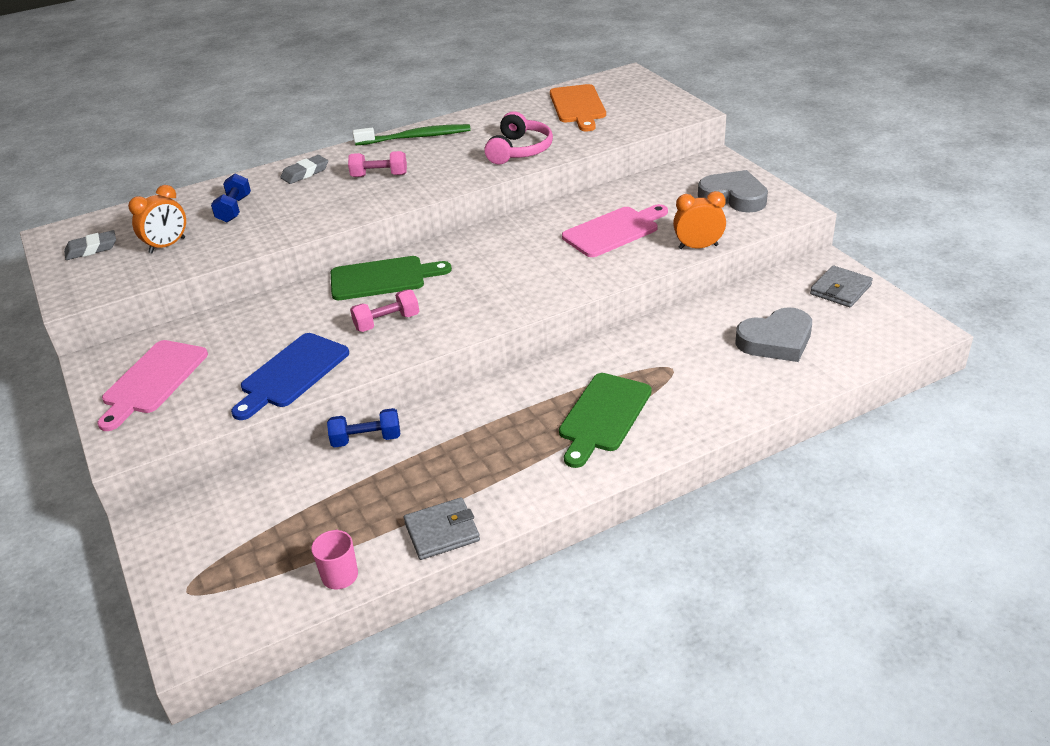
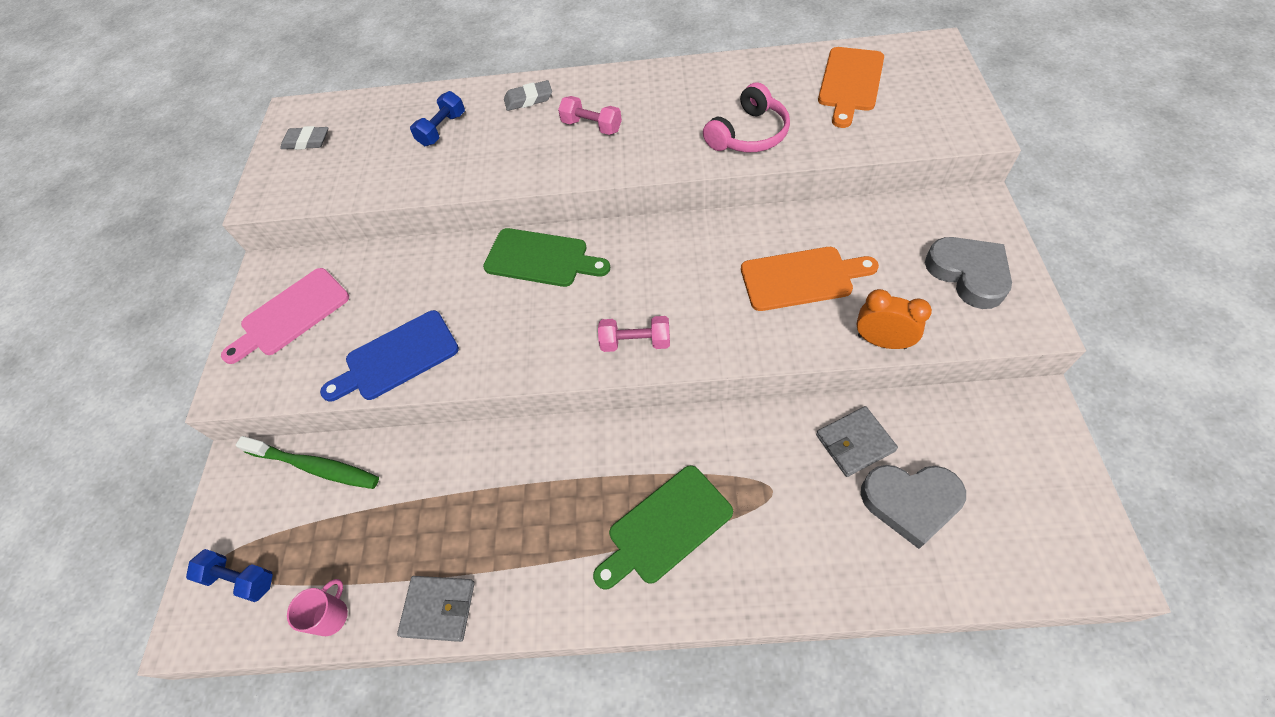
camera: 30 degrees right, 20 degrees up
orange clock [128,185,186,253] -> none
blue dumbbell [327,408,400,448] -> blue dumbbell moved to [186,549,273,602]
pink dumbbell [350,290,419,332] -> pink dumbbell moved to [598,316,670,352]
green toothbrush [353,124,471,145] -> green toothbrush moved to [236,436,379,489]
pink cutting board [562,204,668,257] -> orange cutting board [741,247,879,311]
grey wallet [810,265,873,307] -> grey wallet moved to [816,406,898,477]

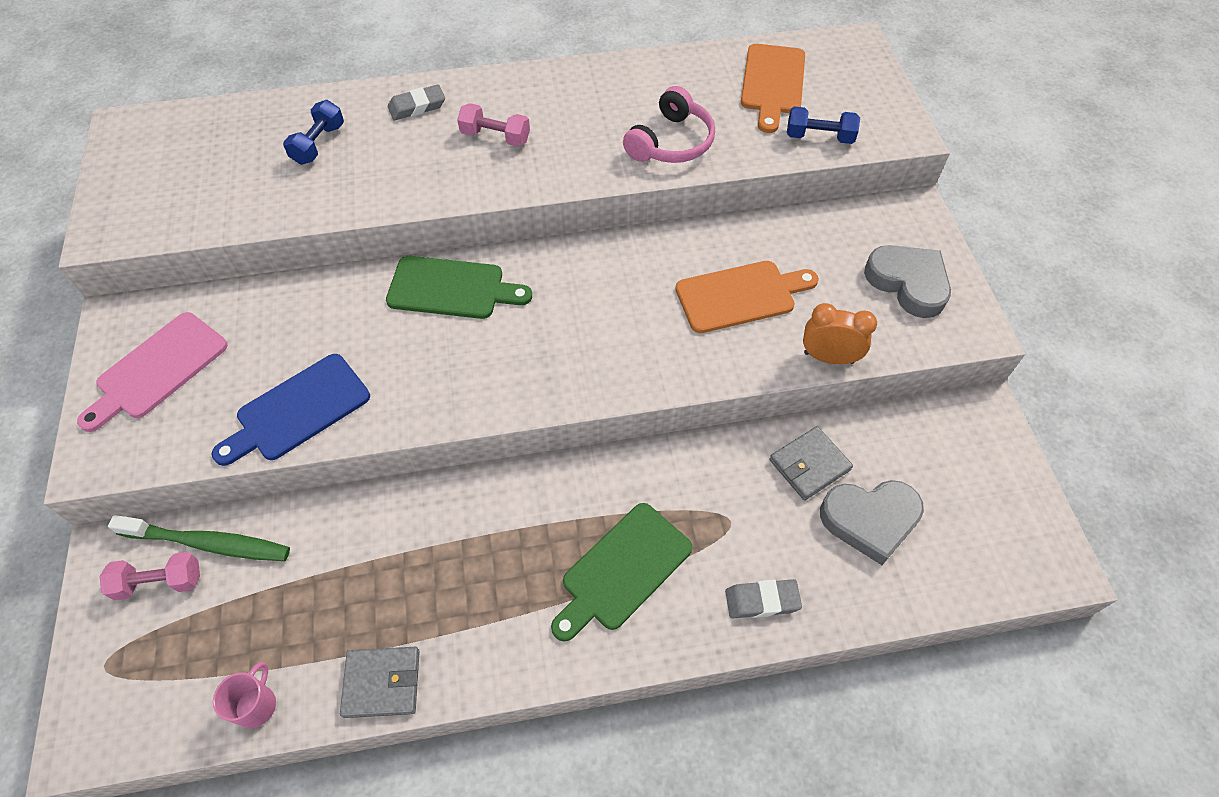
camera: 15 degrees left, 0 degrees up
blue dumbbell [186,549,273,602] -> blue dumbbell moved to [787,106,860,144]
grey eraser [280,126,328,150] -> grey eraser moved to [725,579,802,618]
pink dumbbell [598,316,670,352] -> pink dumbbell moved to [100,552,200,601]

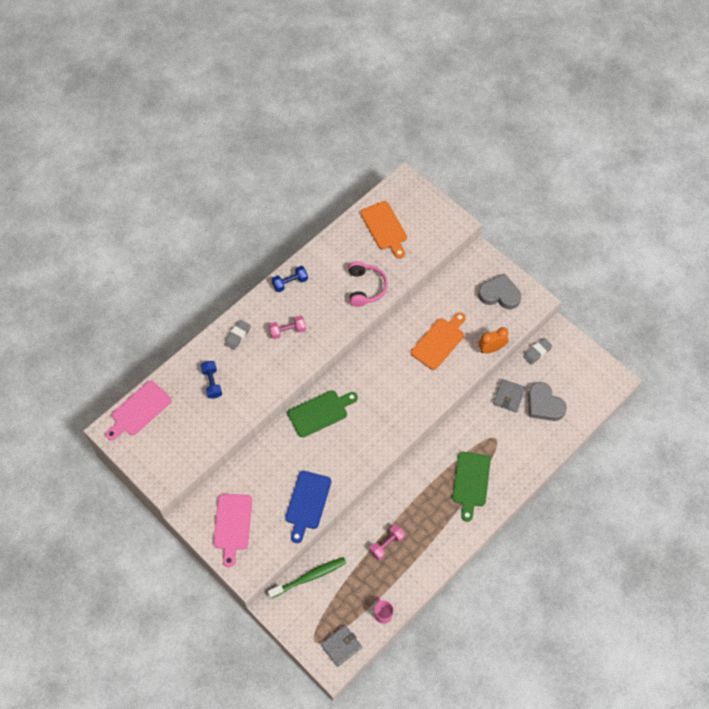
camera: 35 degrees left, 5 degrees up
pink dumbbell [100,552,200,601] -> pink dumbbell moved to [370,525,405,560]
grey wallet [340,647,420,718] -> grey wallet moved to [321,625,362,667]
grey eraser [725,579,802,618] -> grey eraser moved to [523,338,552,365]
blue dumbbell [787,106,860,144] -> blue dumbbell moved to [272,266,308,292]
grey heart [820,480,924,565] -> grey heart turned 90 degrees clockwise [528,382,567,421]
none -> pink cutting board [105,381,172,441]

